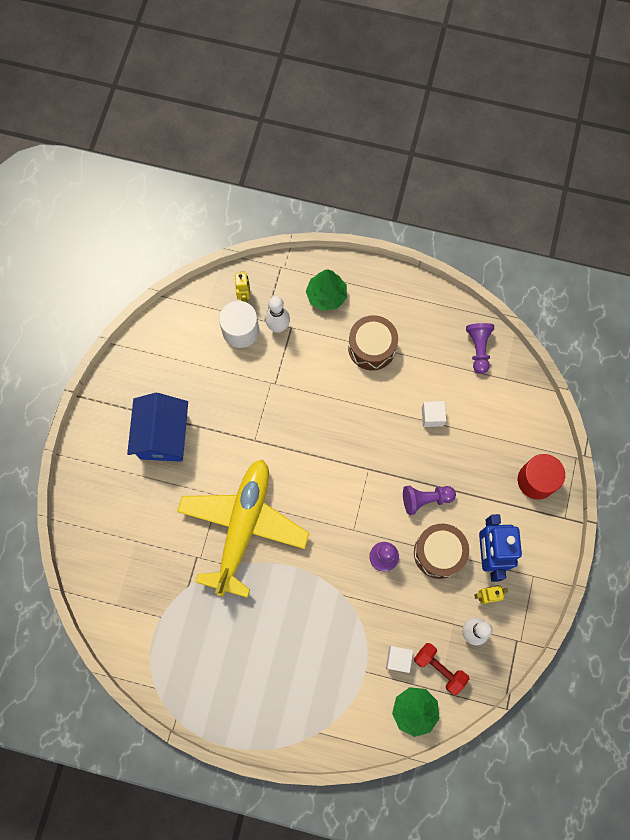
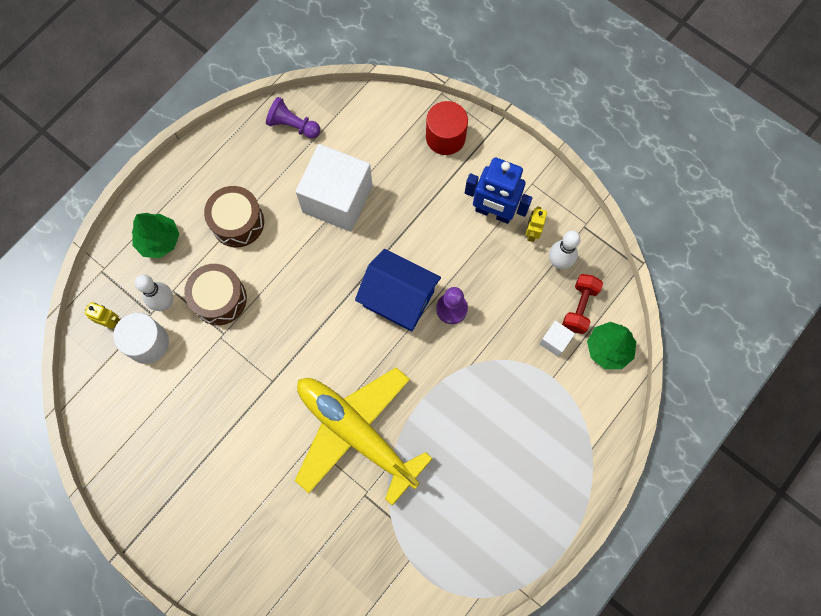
camera: 65 degrees left, 0 degrees up
blue house [127,393,188,462] -> blue house moved to [355,249,441,332]
purple pawn [403,486,456,515] -> none
brown drum [414,524,469,579] -> brown drum moved to [184,264,247,325]
red dumbbell [414,643,470,695] -> red dumbbell turned 45 degrees counterclockwise [562,274,603,334]
white cube [422,401,446,427] -> white cube [295,144,373,232], size x2.43

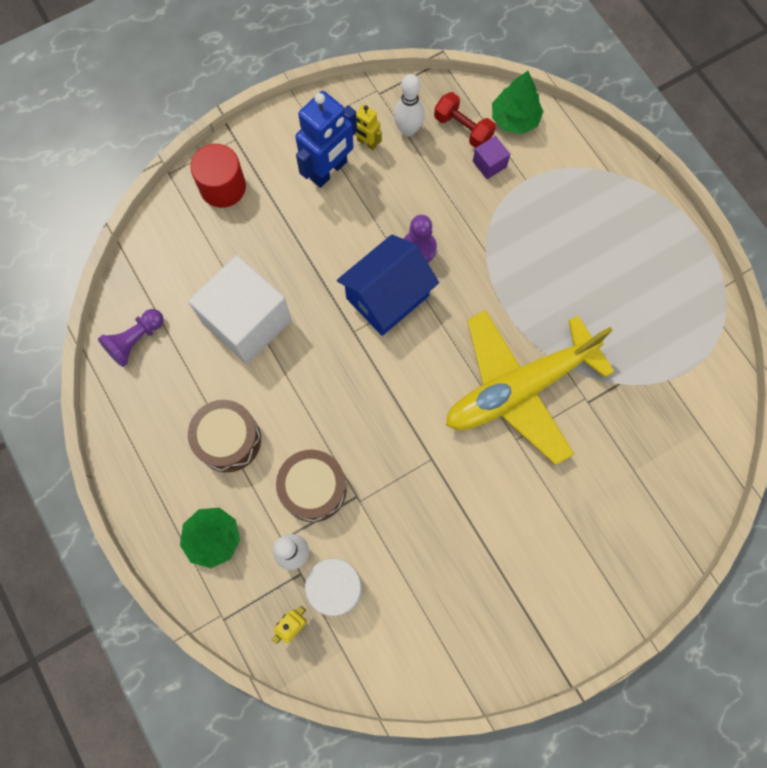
camera: 70 degrees left, 0 degrees up
white cube [539,320,575,357] -> purple cube [473,136,510,179]

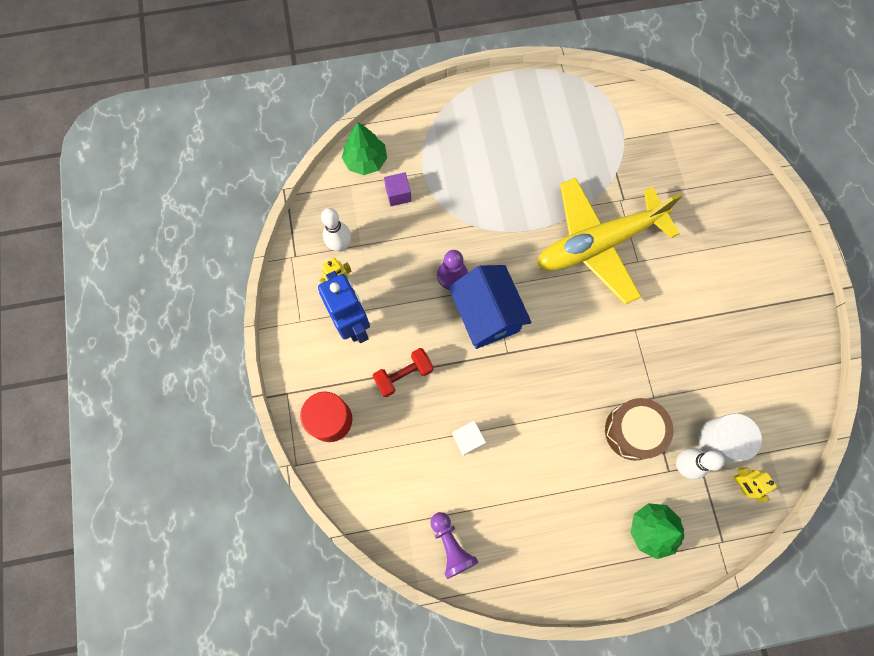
camera: 70 degrees left, 0 degrees up
white cube [188,255,292,364] -> white cube [452,421,486,456], size x0.41
brown drum [188,400,261,472] -> none
red dumbbell [434,92,496,148] -> red dumbbell moved to [373,348,433,397]
yellow plane [446,310,615,465] -> yellow plane turned 75 degrees clockwise [537,178,682,304]

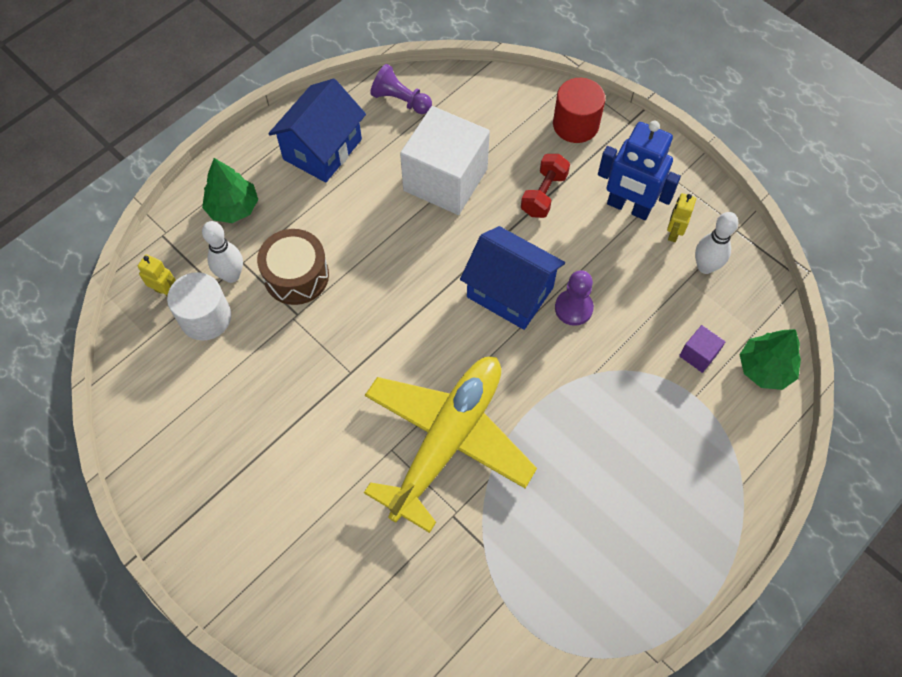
camera: 145 degrees right, 10 degrees down
white cube [452,421,486,456] -> white cube [400,106,490,215], size x2.43
none -> blue house [268,78,366,183]

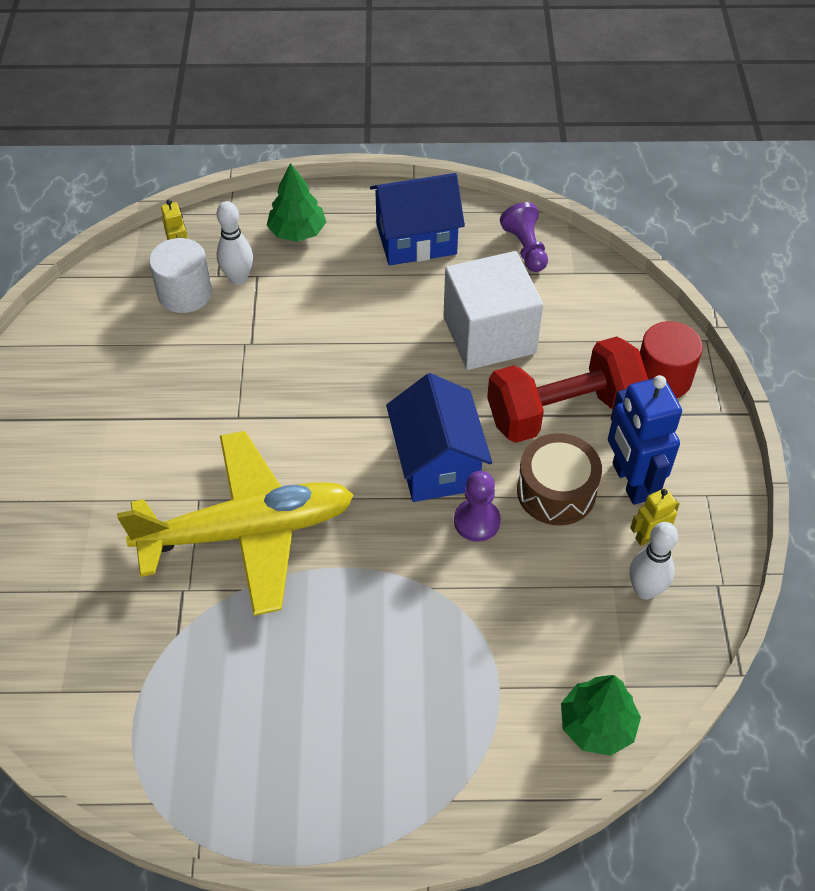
camera: 45 degrees right, 10 degrees down
brown drum [257,229,329,305] -> brown drum moved to [517,433,602,526]
red dumbbell [521,154,570,218] -> red dumbbell [487,336,648,443], size x1.90
purple cube [679,325,725,373] -> none

